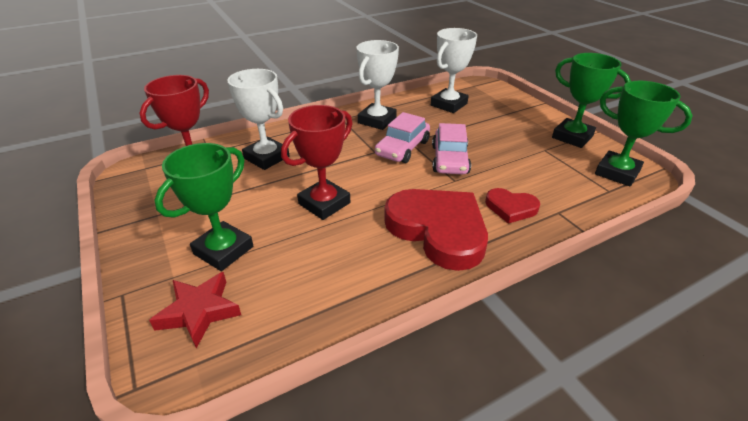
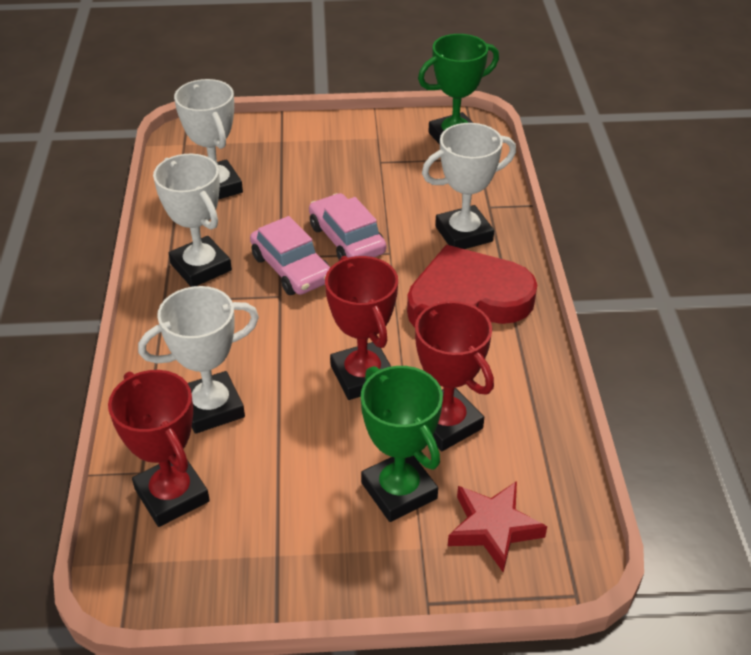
camera: 65 degrees left, 5 degrees up
pink car [432,123,471,174] -> pink car turned 150 degrees counterclockwise [309,193,386,259]
red heart [485,188,540,224] -> white trophy [422,123,516,249]
green trophy [552,53,631,148] -> none
none -> red trophy [413,301,494,451]

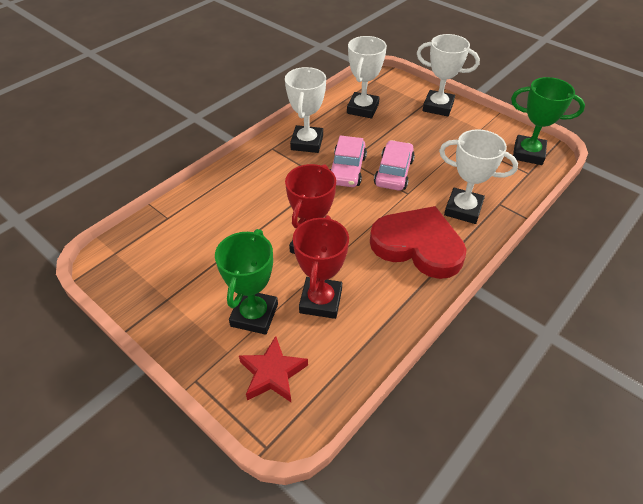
camera: 45 degrees right, 5 degrees up
red trophy [108,370,210,527] -> none
white trophy [138,286,259,434] -> white trophy moved to [417,34,480,116]

